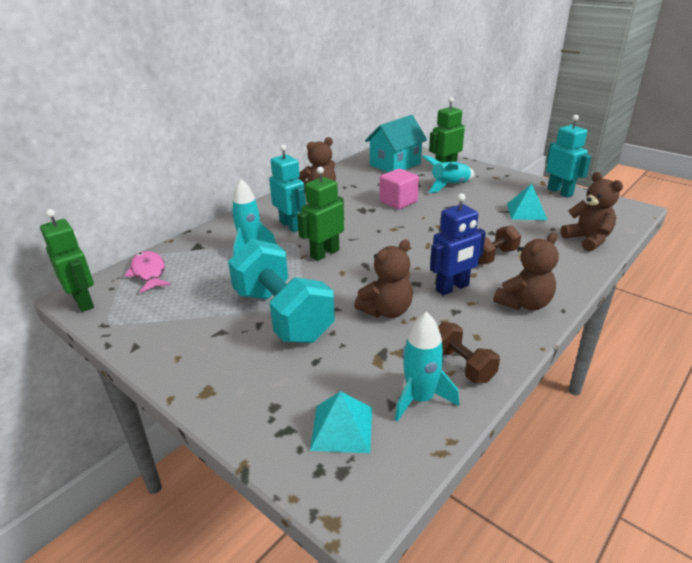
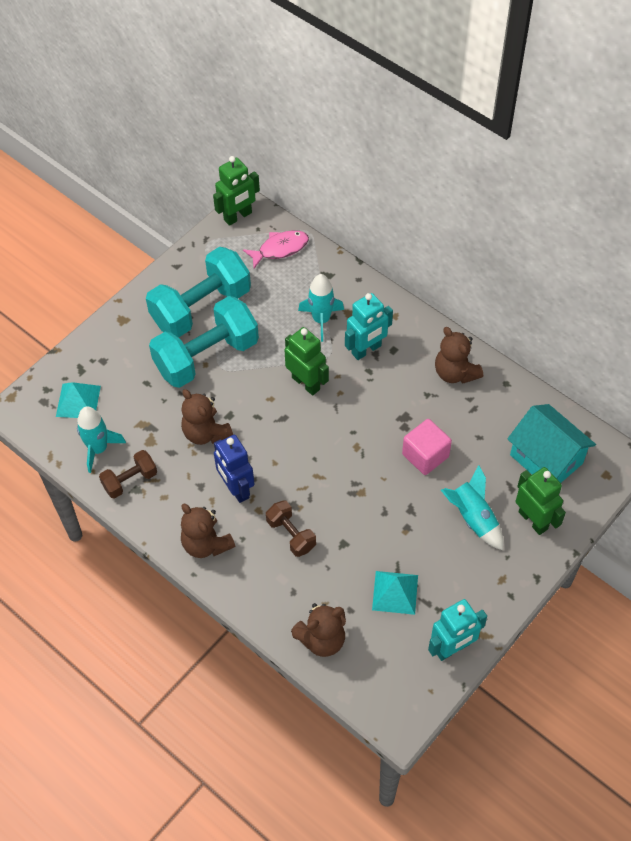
camera: 90 degrees right, 25 degrees up
none -> turquoise dumbbell [146,247,251,338]

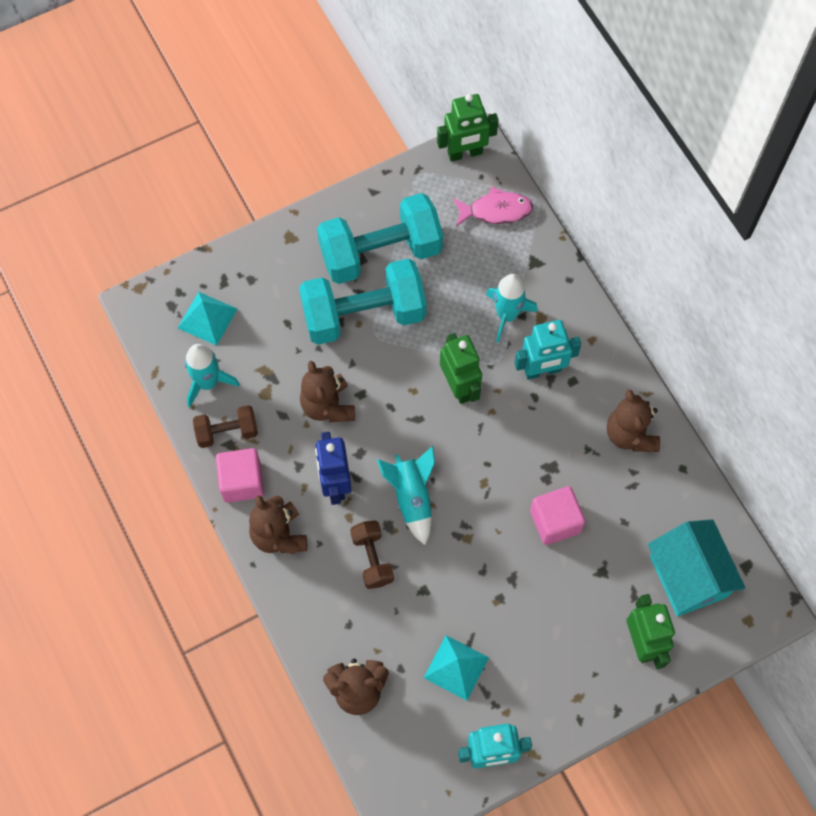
camera: 20 degrees right, 10 degrees up
turquoise rocket [441,465,503,550] -> turquoise rocket moved to [377,446,435,545]
none -> pink cube [216,448,264,503]

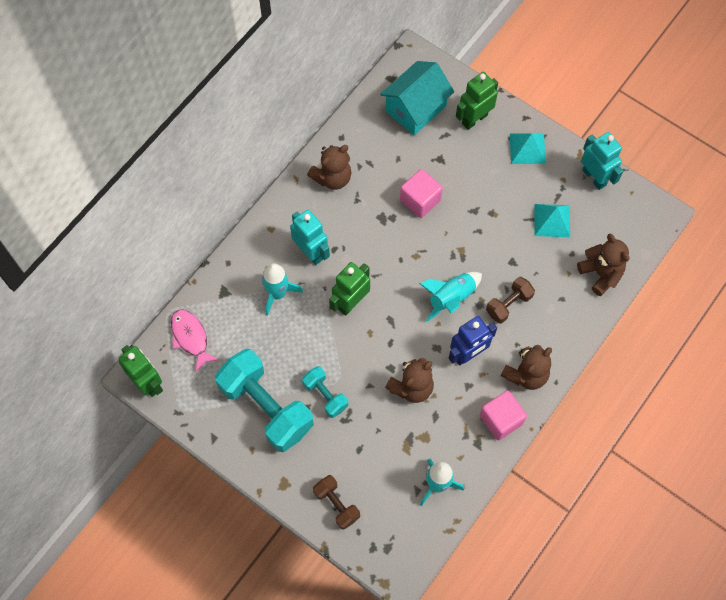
camera: 115 degrees left, 0 degrees up
turquoise pyramid [178,292,237,346] -> turquoise pyramid moved to [510,133,546,164]
brown dumbbell [193,405,258,448] -> brown dumbbell moved to [313,475,360,530]
turquoise dumbbell [299,258,427,345] -> turquoise dumbbell [302,366,348,418], size x0.50

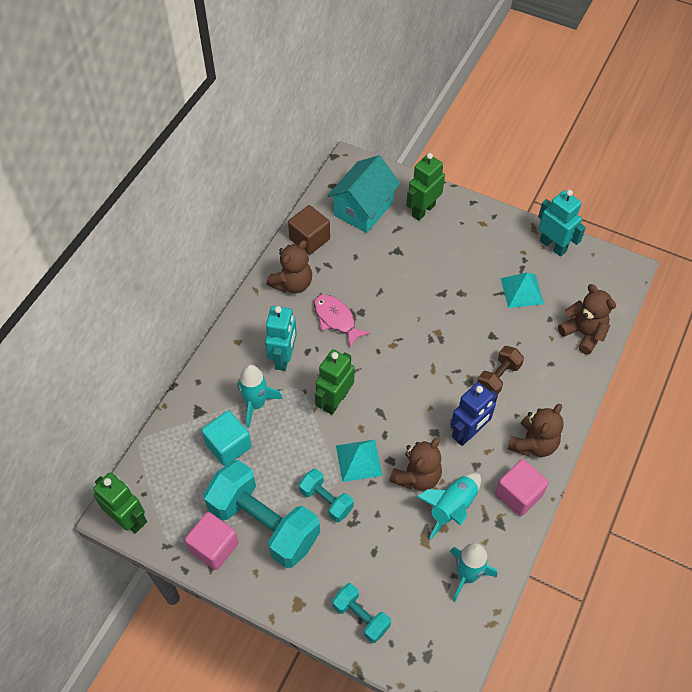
camera: 10 degrees left, 10 degrees down
pink fish [171,309,219,373] -> pink fish moved to [314,294,371,347]
turquoise robot [290,210,330,265] -> turquoise robot turned 60 degrees clockwise [265,306,297,371]
brown dumbbell [313,475,360,530] -> turquoise dumbbell [332,583,391,643]
pink cube [400,169,443,218] -> pink cube moved to [185,512,239,570]
turquoise rocket [419,272,482,322] -> turquoise rocket moved to [417,473,481,539]
turquoise pyramid [510,133,546,164] -> turquoise pyramid moved to [336,440,382,482]
none -> turquoise cube [201,411,251,466]
none -> brown cube [288,205,330,255]

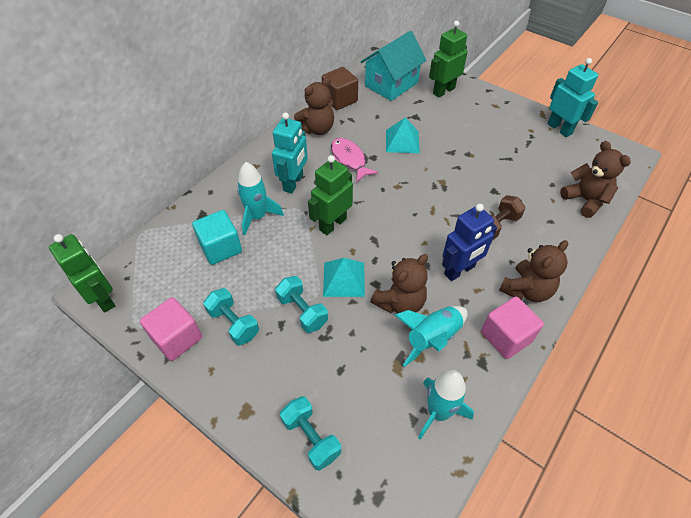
camera: 10 degrees right, 5 degrees down
turquoise dumbbell [203,460,320,568] -> turquoise dumbbell [203,288,259,345], size x0.50
turquoise pyramid [501,272,544,308] -> turquoise pyramid moved to [386,118,420,153]

